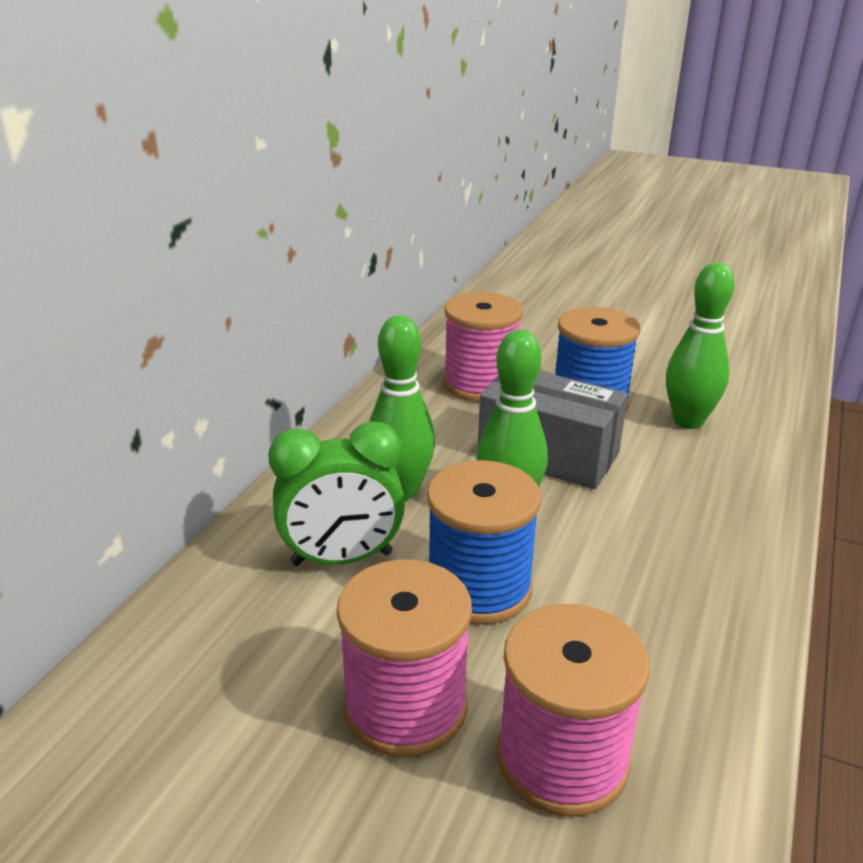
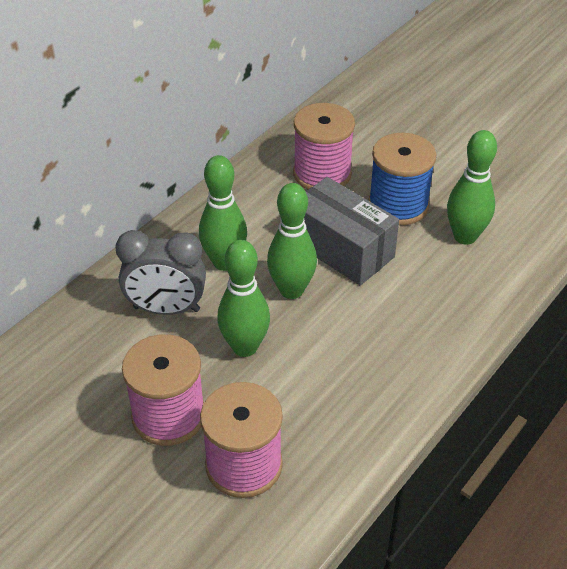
camera: 15 degrees right, 15 degrees up
green clock [268,421,405,566] -> grey clock [116,230,206,315]
blue spool [427,460,541,624] -> green bowling pin [217,240,270,357]

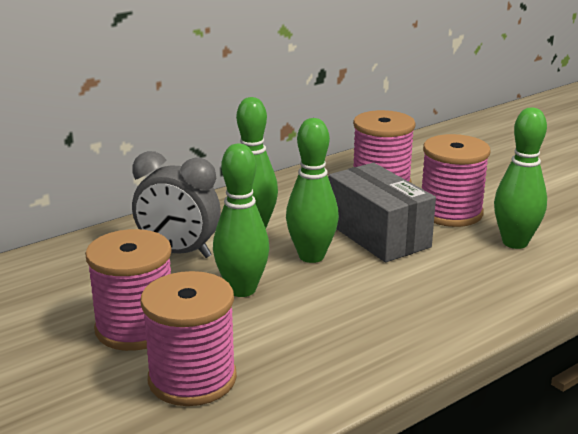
camera: 15 degrees right, 20 degrees down
blue spool [368,133,436,225] -> pink spool [422,134,491,227]

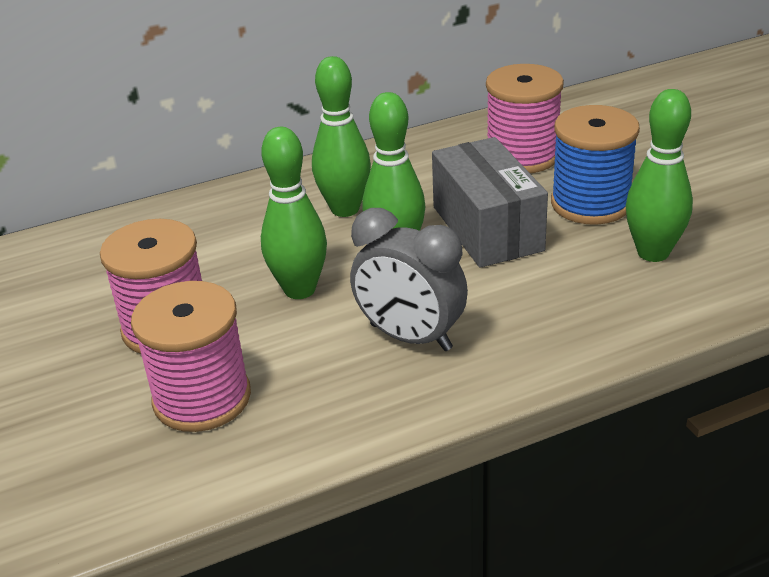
camera: 15 degrees right, 10 degrees up
grey clock [132,151,221,258] -> grey clock moved to [350,208,468,351]
pink spool [422,134,491,227] -> blue spool [551,105,640,225]

